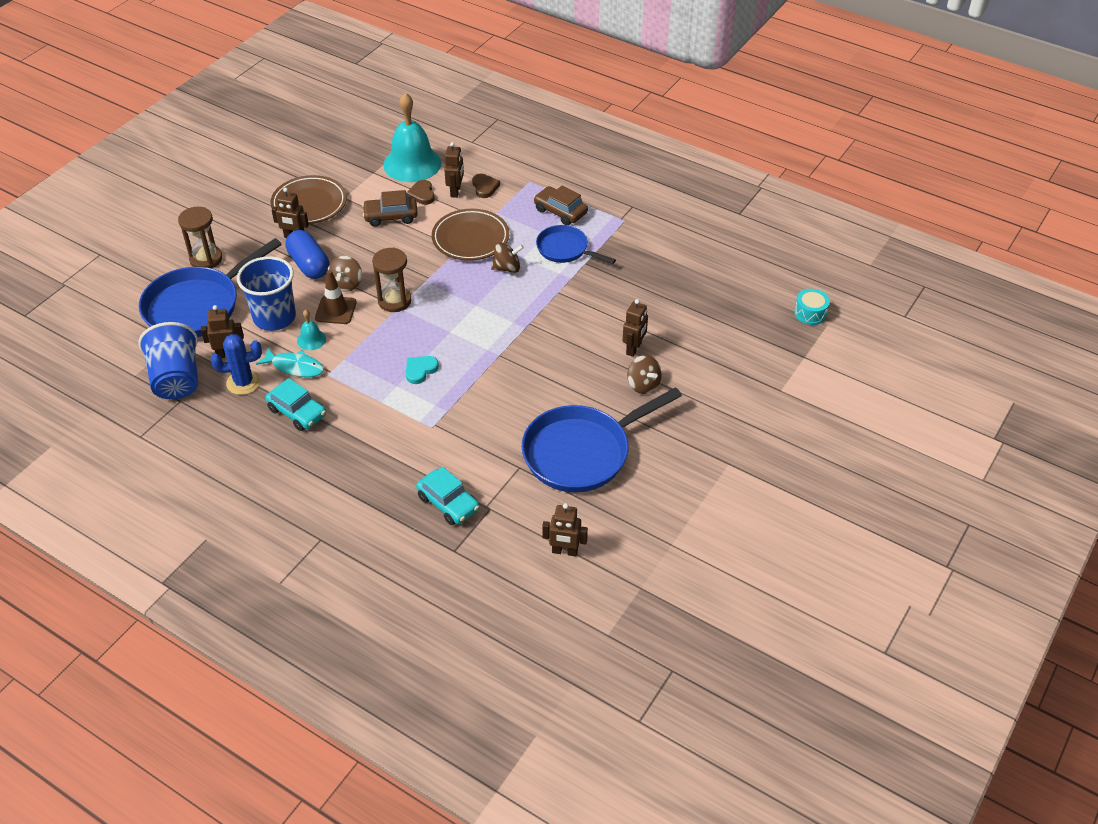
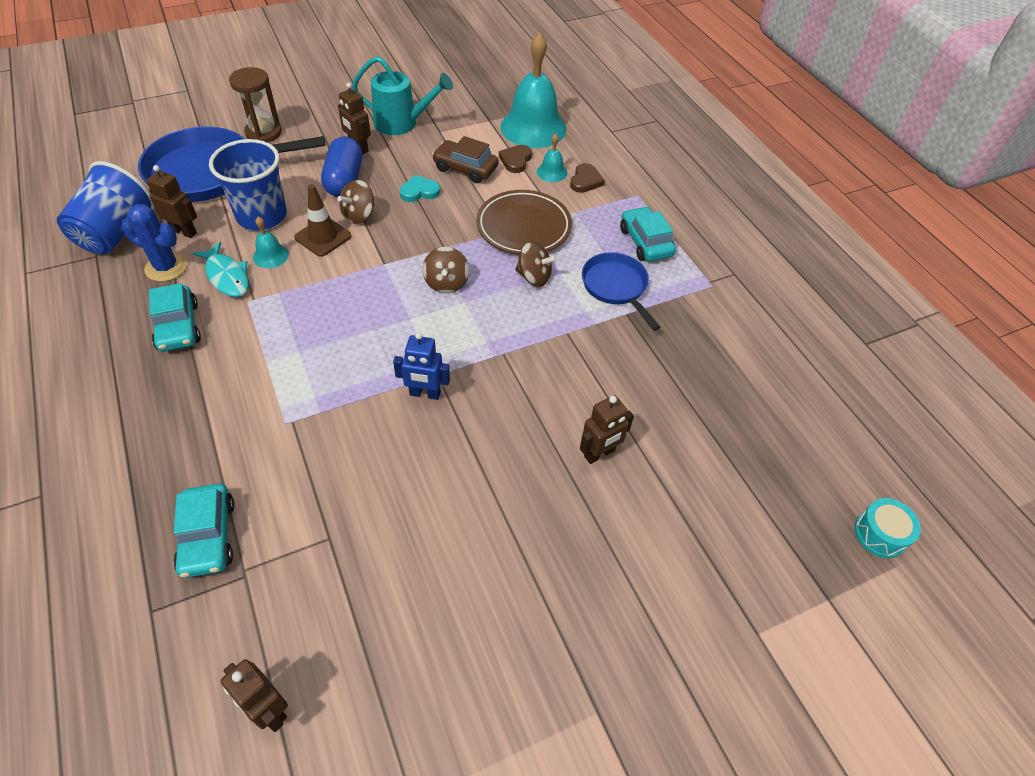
camera: 30 degrees right, 5 degrees up
brown plate [270,175,347,224] -> turquoise watering can [352,56,453,135]
brown hourglass [372,248,411,312] -> none
turquoise heart [406,356,439,384] -> turquoise heart moved to [400,175,440,202]
brown robot [444,142,464,198] -> turquoise bell [537,133,567,182]
blue pan [521,387,682,492] -> none
brown car [534,186,588,225] -> turquoise car [620,206,676,261]
brown spinning top [627,355,662,394] -> brown spinning top moved to [423,247,469,293]
none -> blue robot [393,332,450,400]

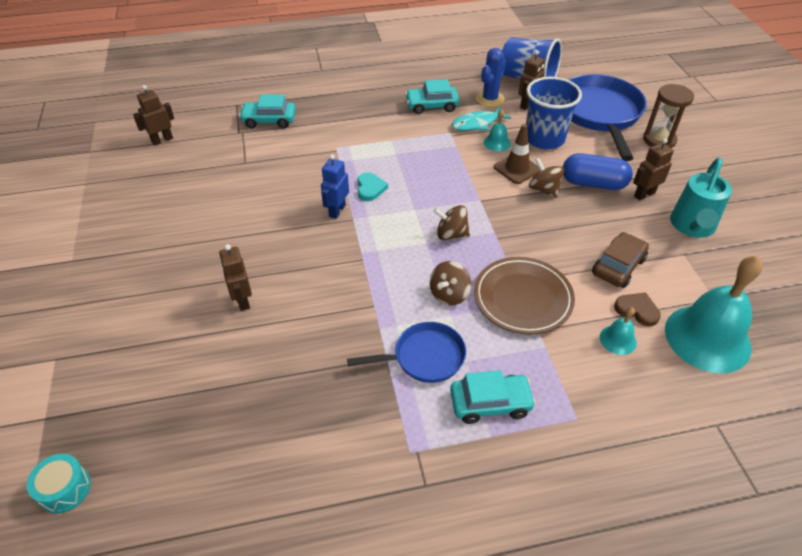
camera: 105 degrees right, 5 degrees down
turquoise heart [400,175,440,202] -> turquoise heart moved to [357,172,388,201]
brown heart [570,163,605,193] -> none

